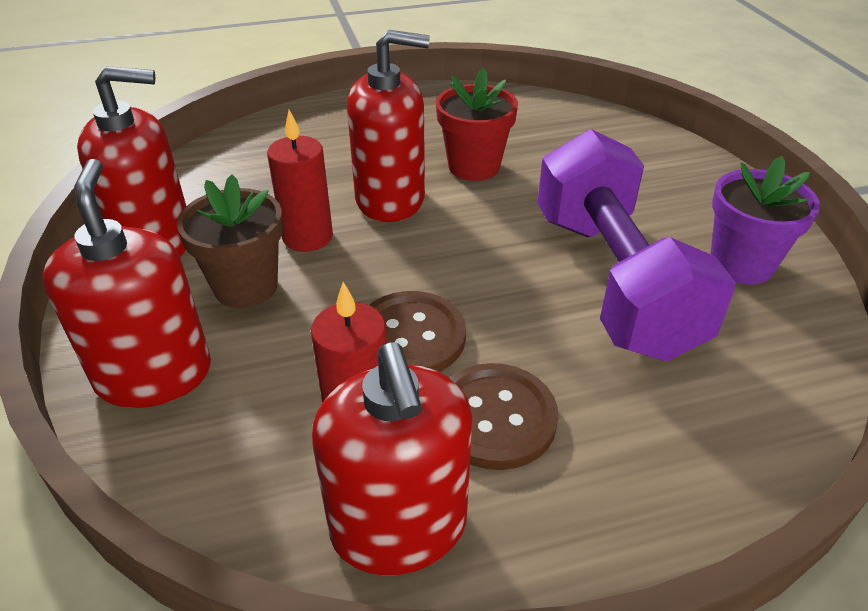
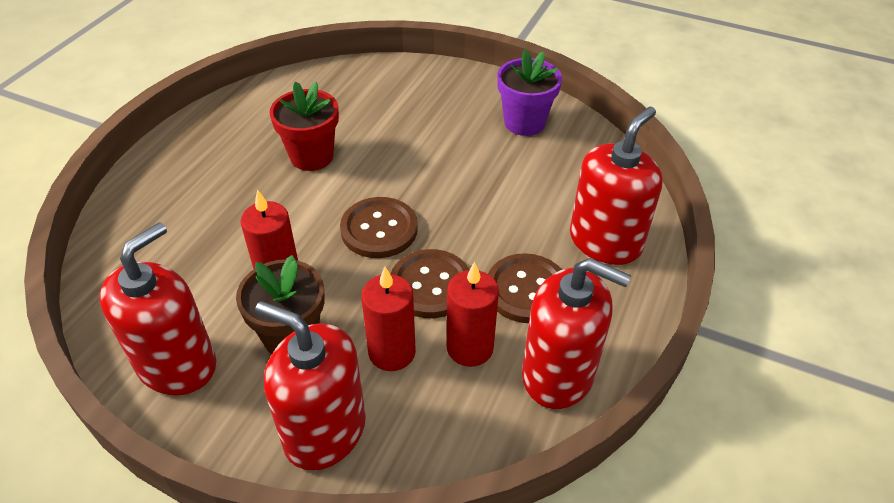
camera: 50 degrees left, 5 degrees up
red soap dispenser [347,30,430,222] -> red soap dispenser moved to [570,107,663,265]
purple dumbbell [537,129,736,362] -> none
none -> brown button [340,197,418,258]
none -> red candle [361,267,416,371]

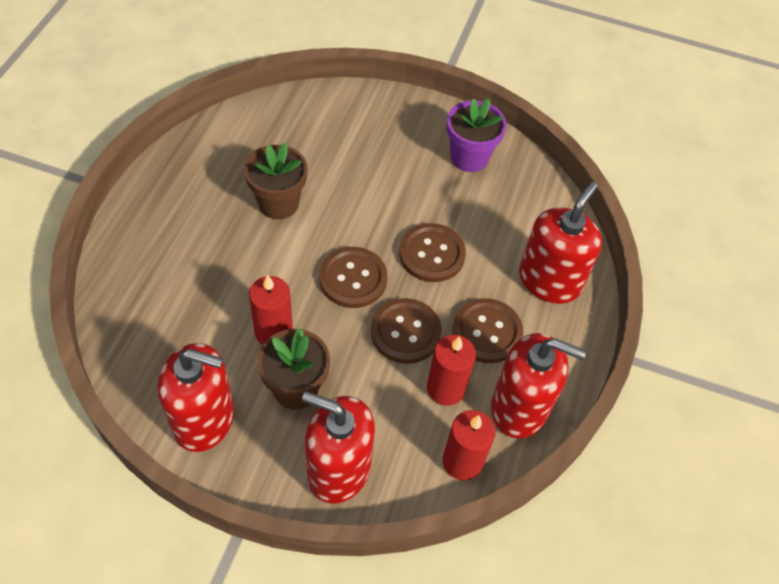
camera: 10 degrees left, 10 degrees up
red soap dispenser [99,222,216,396] -> red soap dispenser turned 75 degrees clockwise [157,343,234,452]
red flower pot [269,82,339,171] -> brown flower pot [244,142,308,219]
red candle [361,267,416,371] -> red candle moved to [443,410,496,481]
none -> brown button [399,223,466,282]

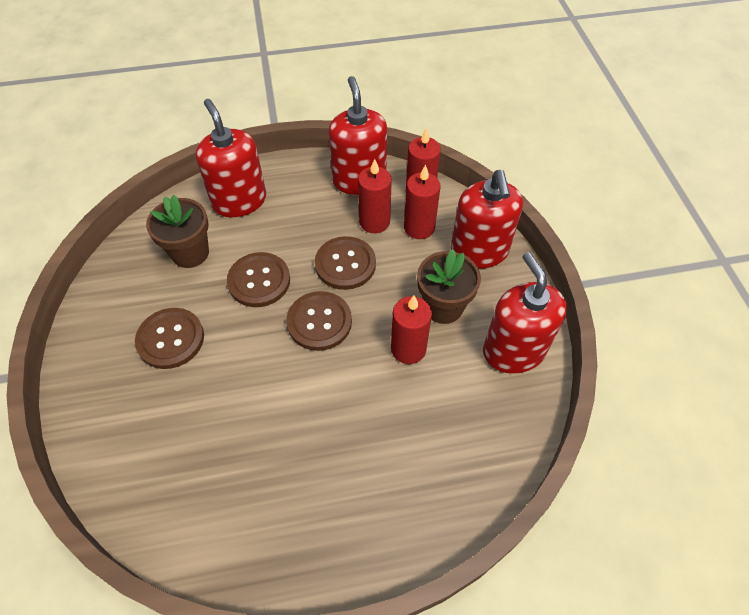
camera: 115 degrees left, 0 degrees up
brown flower pot [244,142,308,219] -> brown flower pot moved to [146,195,209,268]
purple flower pot [447,98,506,172] -> none
brown button [453,298,523,363] -> brown button moved to [135,308,204,369]
red soap dispenser [519,182,602,304] -> red soap dispenser turned 60 degrees clockwise [196,99,266,217]
none -> red candle [404,164,441,239]

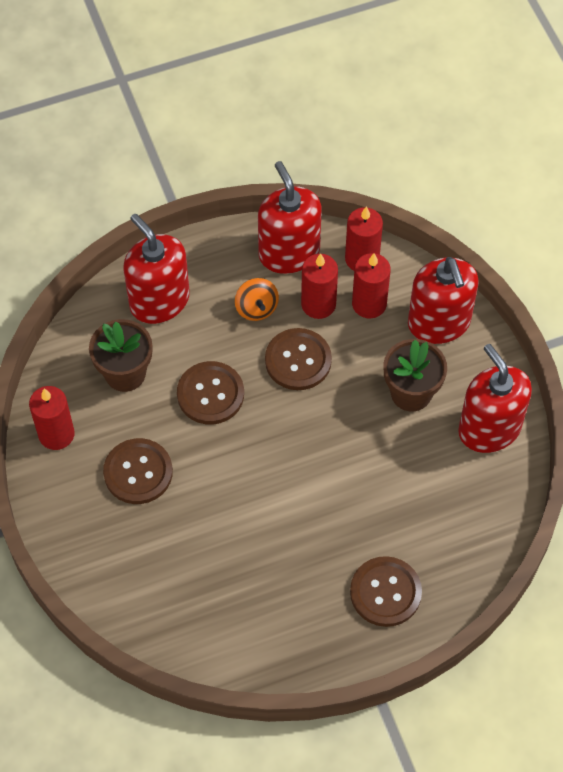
camera: 10 degrees left, 5 degrees up
brown button [286,291,352,351] -> brown button moved to [350,556,422,627]
red candle [391,295,432,364] -> red candle moved to [29,386,75,450]
none -> orange spinning top [235,278,279,321]

